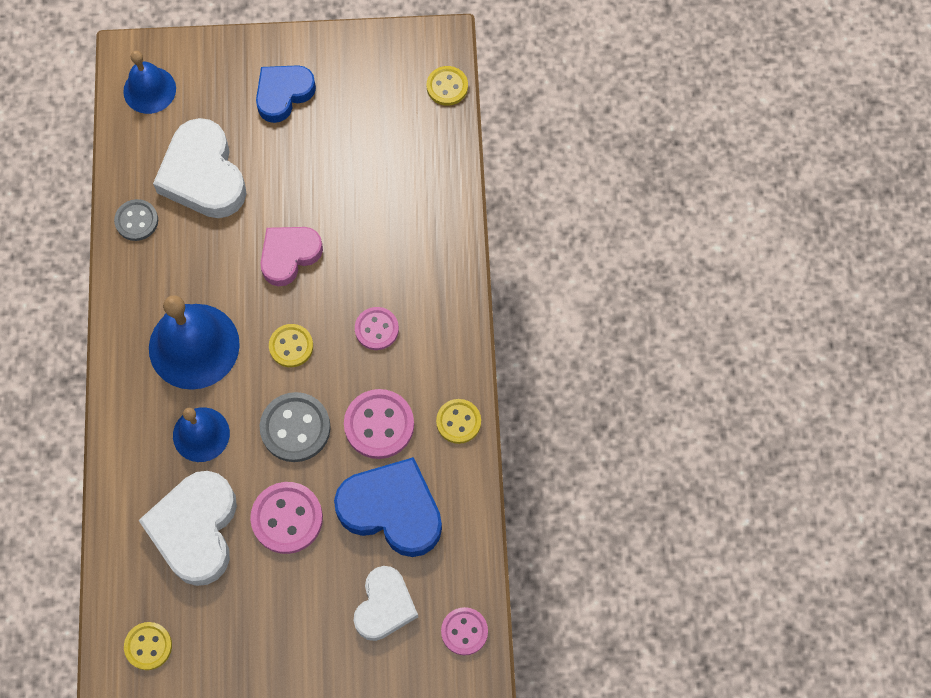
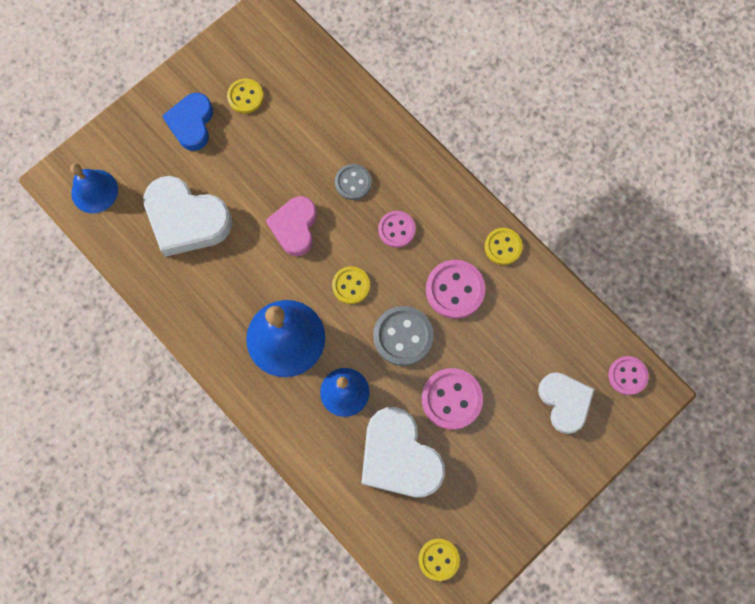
camera: 40 degrees left, 5 degrees up
grey button [114,199,158,241] -> grey button moved to [335,164,372,200]
blue heart [334,457,442,557] -> none
yellow button [427,66,468,106] -> yellow button moved to [227,79,264,113]

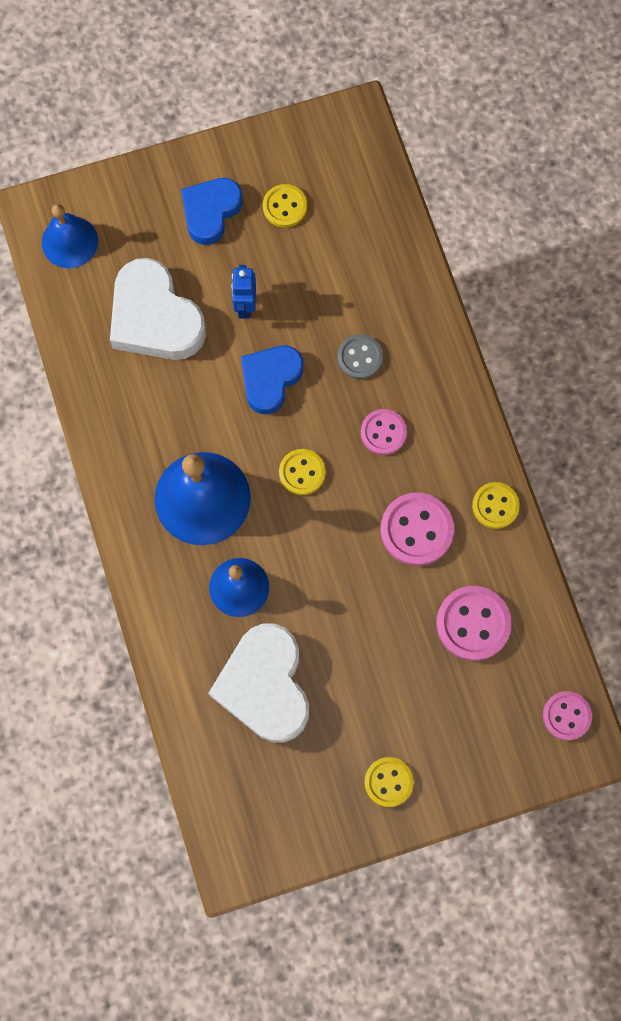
camera: 25 degrees right, 0 degrees up
pink heart [266,196,317,256] -> blue heart [241,346,303,414]
grey button [373,306,434,366] -> none
yellow button [419,539,460,581] -> yellow button moved to [364,757,414,807]
pink button [422,368,483,430] -> pink button moved to [436,586,512,661]
white heart [538,372,595,434] -> none
none -> blue robot [231,265,256,318]

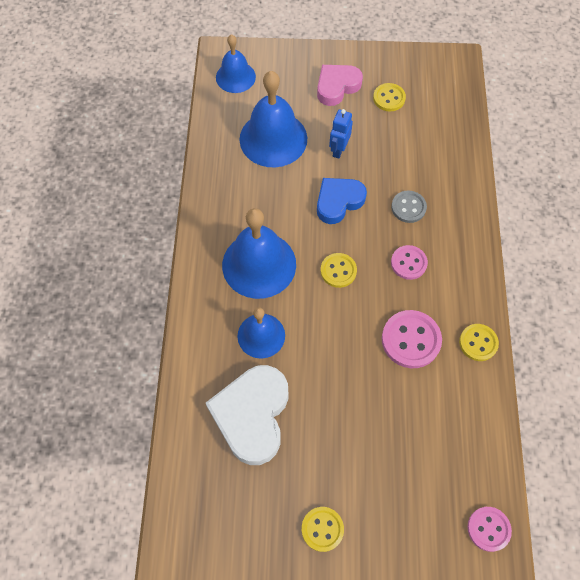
camera: 20 degrees right, 10 degrees down
white heart [110,258,206,360] -> blue bell [239,71,307,167]
blue heart [181,178,243,245] -> pink heart [317,65,363,106]
pink button [436,586,512,661] -> none

